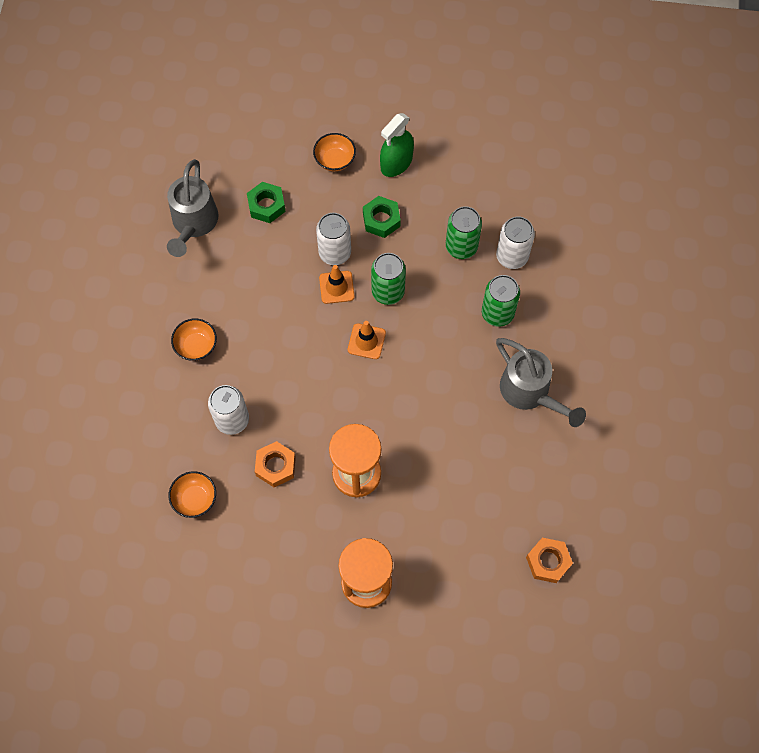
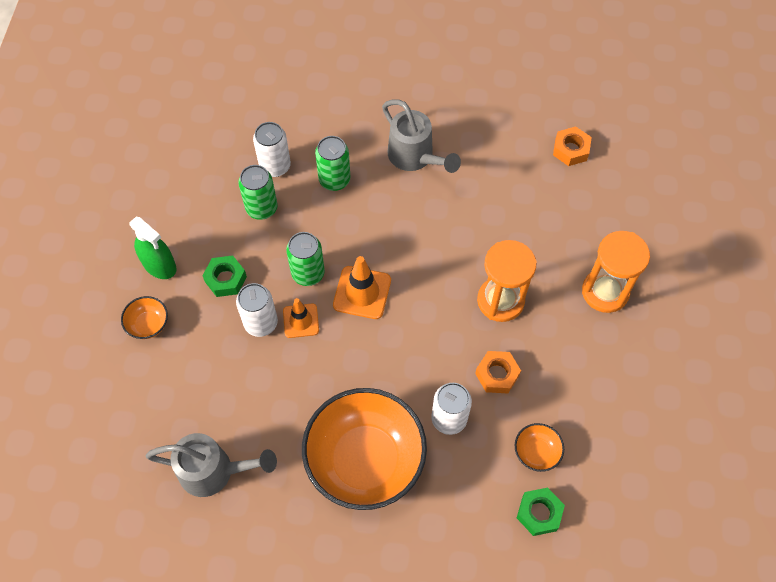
camera: 90 degrees left, 5 degrees down
orange bowl [171,318,217,361] -> orange bowl [302,388,427,510], size x2.44
green nut [247,182,286,223] -> green nut moved to [517,488,565,536]
orange traffic cone [348,321,386,359] -> orange traffic cone [333,256,391,319], size x1.51
grey watering can [496,338,586,427] -> grey watering can turned 90 degrees clockwise [382,100,461,173]

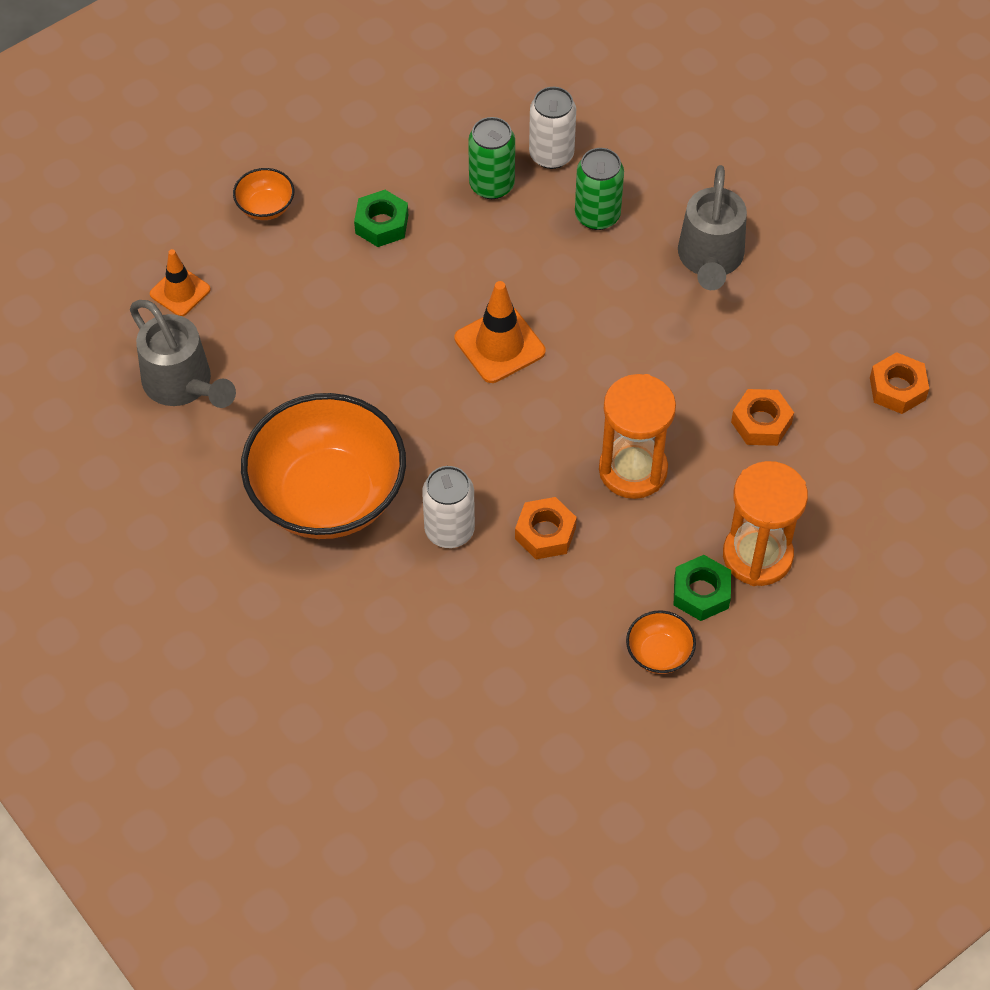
camera: 45 degrees right, 5 degrees down
green spray bottle [129,217,176,279] -> none
white can [236,283,278,337] -> none
orange traffic cone [283,298,319,338] -> orange traffic cone moved to [150,249,211,316]
green can [286,232,325,286] -> none
orange bowl [515,423,564,472] -> orange bowl moved to [626,611,696,674]
green nut [517,488,565,536] -> green nut moved to [674,555,731,621]
none -> orange nut [731,389,794,446]

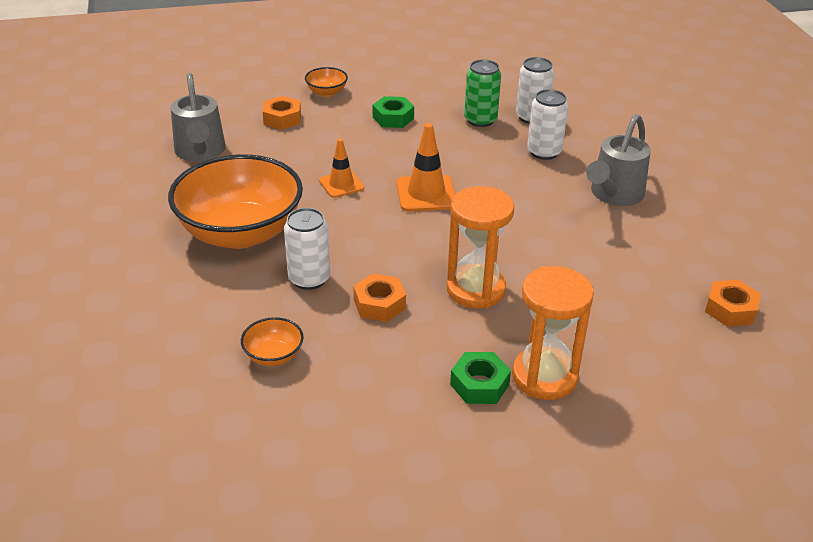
camera: 25 degrees right, 20 degrees down
orange traffic cone [150,249,211,316] -> orange traffic cone moved to [319,139,364,198]
green can [575,148,624,230] -> white can [527,89,568,160]
orange bowl [626,611,696,674] -> orange bowl moved to [241,317,304,366]
orange nut [731,389,794,446] -> orange nut moved to [262,96,301,130]

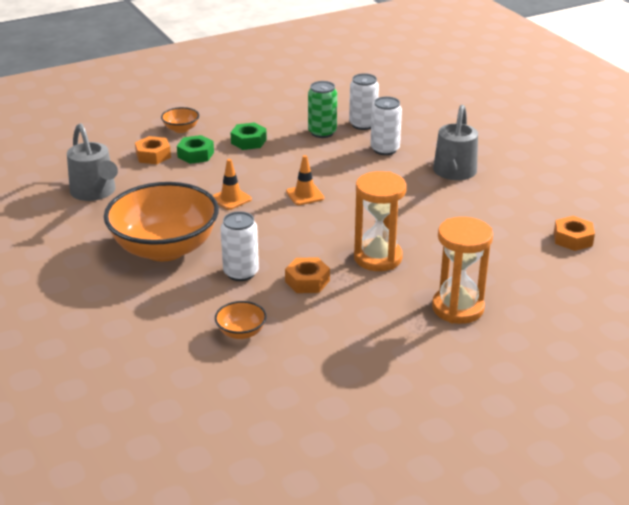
camera: 15 degrees left, 5 degrees down
orange traffic cone [396,123,455,212] -> orange traffic cone [286,155,324,205], size x0.66
green nut [450,352,511,404] -> green nut moved to [177,135,214,164]

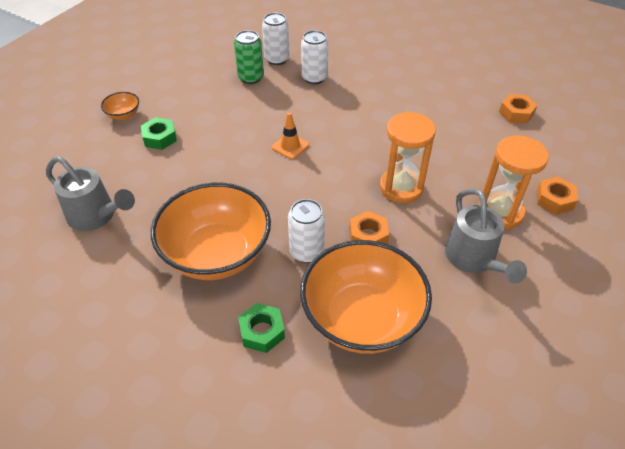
camera: 30 degrees left, 15 degrees up
orange nut [135,136,171,164] -> orange nut moved to [536,177,578,215]
orange traffic cone [212,159,252,210] -> none
orange bowl [215,301,267,339] -> orange bowl [300,240,432,354], size x2.44
green nut [230,122,267,150] -> green nut moved to [238,303,285,353]
grey watering can [433,105,478,180] -> grey watering can moved to [445,188,527,284]

